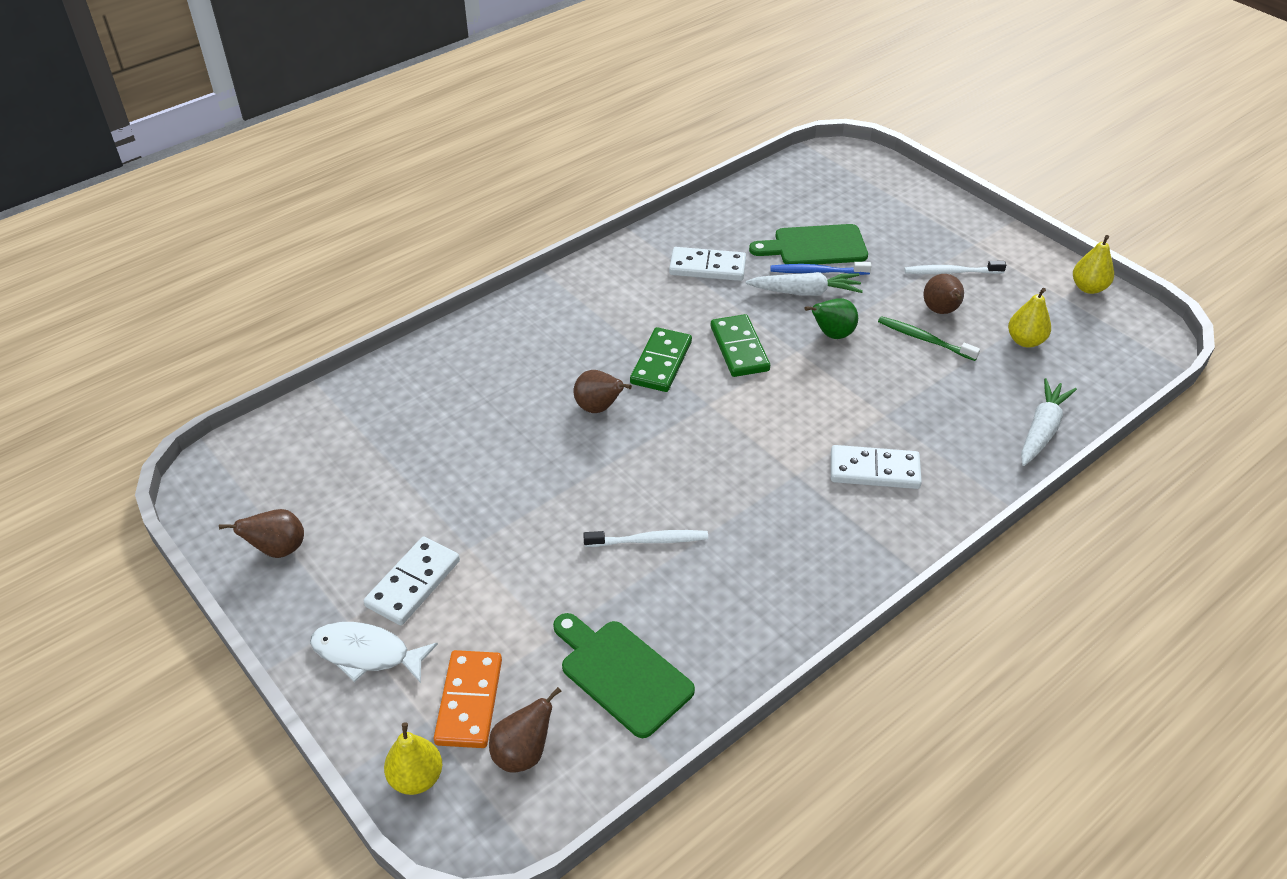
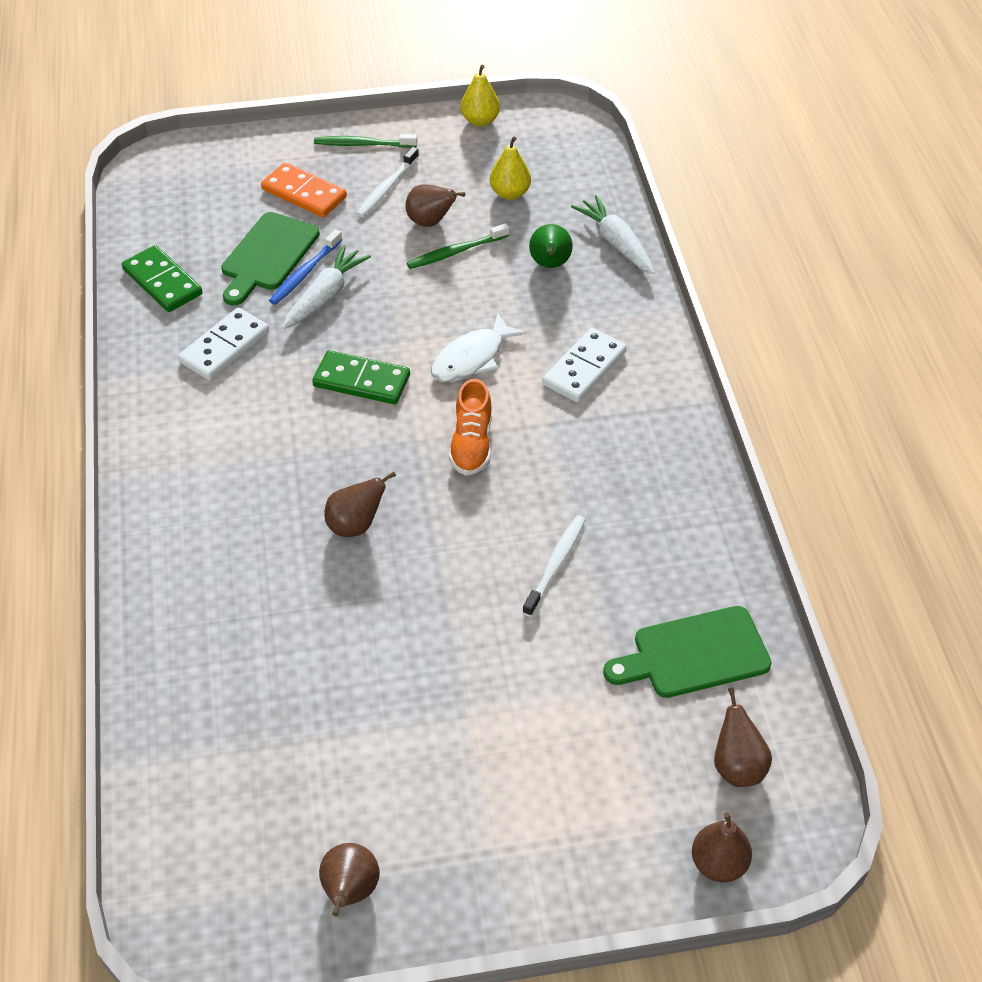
camera: 60 degrees left, 5 degrees up
white fish [310,622,438,683] -> white fish moved to [431,312,527,382]
white domino [364,537,460,625] -> none
yellow pear [384,722,442,795] -> brown pear [692,813,752,882]
orange domino [434,650,502,748] -> orange domino moved to [261,163,347,217]
green domino [630,327,692,392] -> green domino moved to [122,245,202,312]
green pear [804,298,858,339] -> green pear moved to [529,224,573,268]
none -> green toothbrush [314,134,417,148]
none -> orange shoe [449,379,492,476]

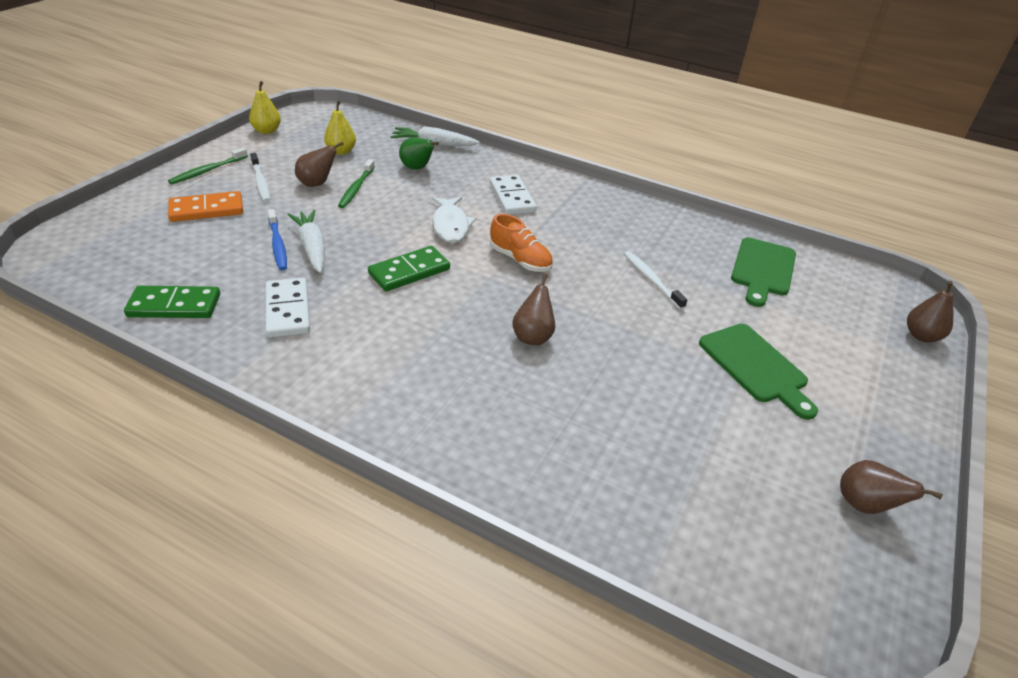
camera: 55 degrees left, 10 degrees down
green cutting board [221,212,320,306] -> green cutting board moved to [699,324,818,420]
brown pear [714,687,772,787] -> none

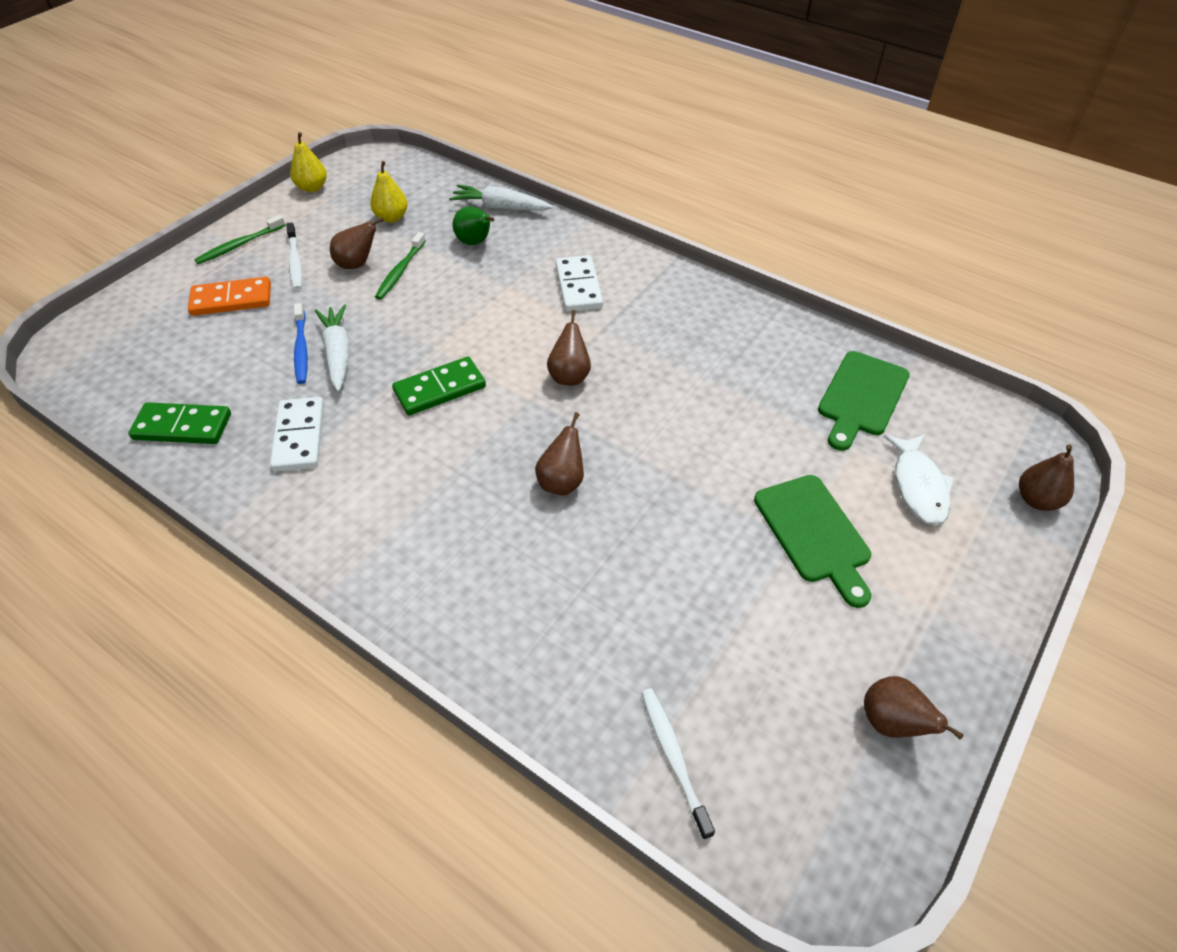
camera: 10 degrees right, 10 degrees up
white fish [432,197,476,243] -> white fish moved to [883,434,954,525]
orange shoe [490,214,553,272] -> brown pear [547,310,591,385]
white toothbrush [624,251,687,309] -> white toothbrush moved to [641,688,715,840]

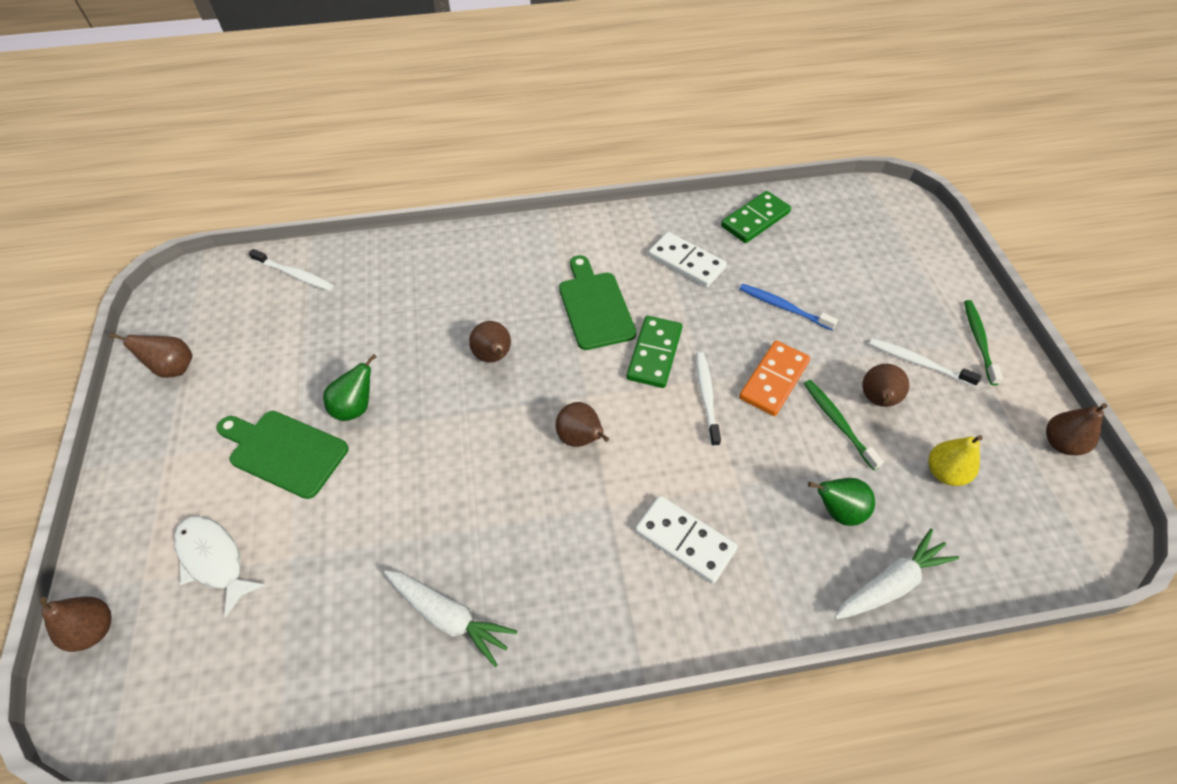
camera: 135 degrees right, 5 degrees up
orange domino [188,277,271,316] -> orange domino moved to [739,340,810,416]
yellow pear [290,132,327,192] -> brown pear [1046,403,1107,456]
white carrot [315,305,350,391] -> white carrot moved to [384,570,517,667]
green cutting board [818,351,910,451] -> green cutting board moved to [559,255,636,350]
none -> green pear [323,354,377,421]
none -> white toothbrush [696,352,721,447]

